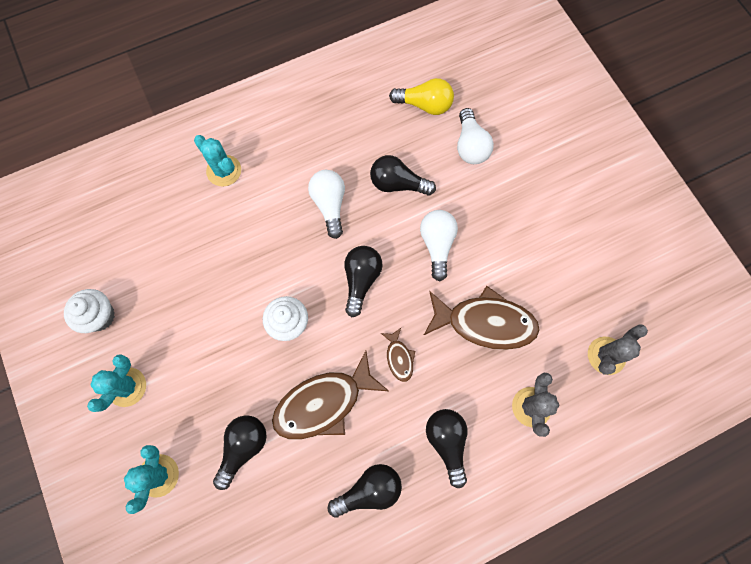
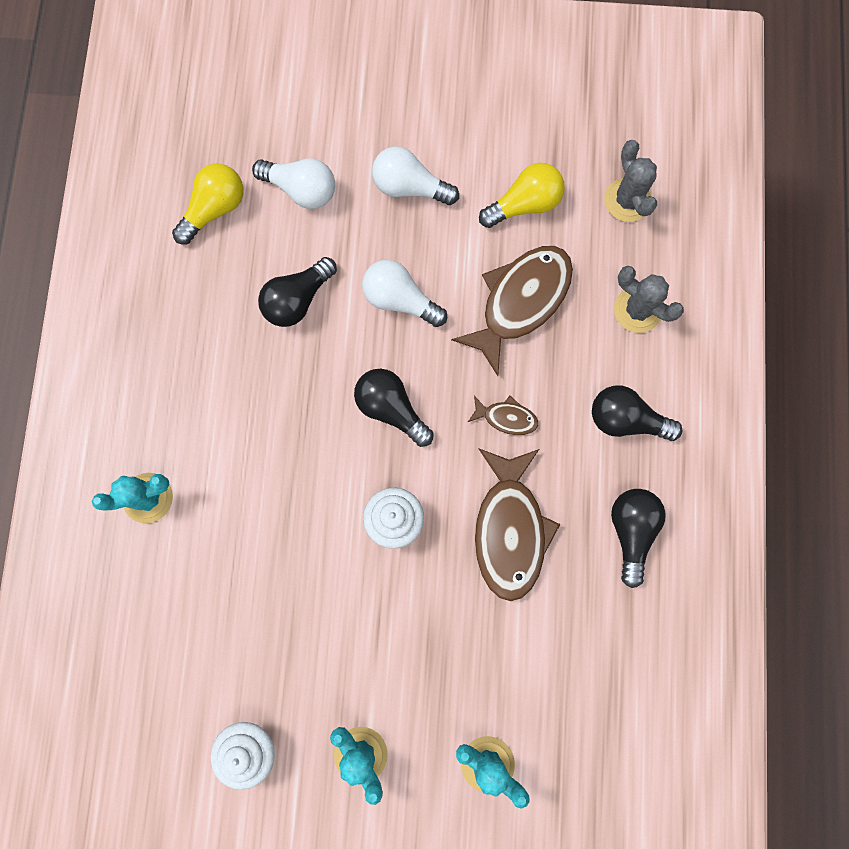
camera: 60 degrees left, 5 degrees up
black light bulb [213,415,266,490] -> none
white light bulb [308,170,345,239] -> white light bulb moved to [372,146,459,205]
none -> yellow light bulb [479,163,565,228]

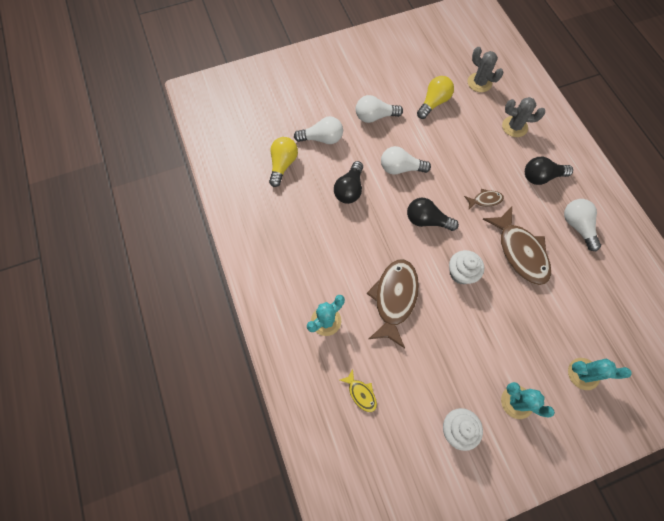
camera: 25 degrees left, 10 degrees down
brown fish [451,246,573,376] -> brown fish moved to [366,259,419,348]
black light bulb [611,489,666,588] -> white light bulb [564,199,601,251]
none -> yellow fish [340,369,377,412]

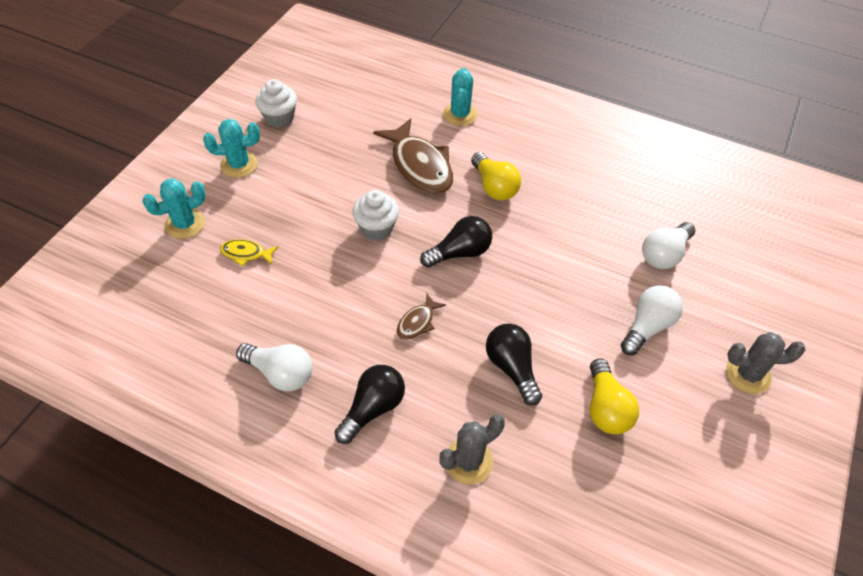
camera: 135 degrees right, 15 degrees down
yellow light bulb [269,137,298,187] -> yellow light bulb moved to [471,152,521,201]
black light bulb [334,161,363,204] -> black light bulb moved to [486,323,542,405]
yellow fish [340,369,377,412] -> yellow fish moved to [220,239,278,266]
white light bulb [381,146,431,175] -> none
grey cactus [468,47,503,92] -> grey cactus moved to [726,332,805,394]
brown fish [483,207,551,285] -> none

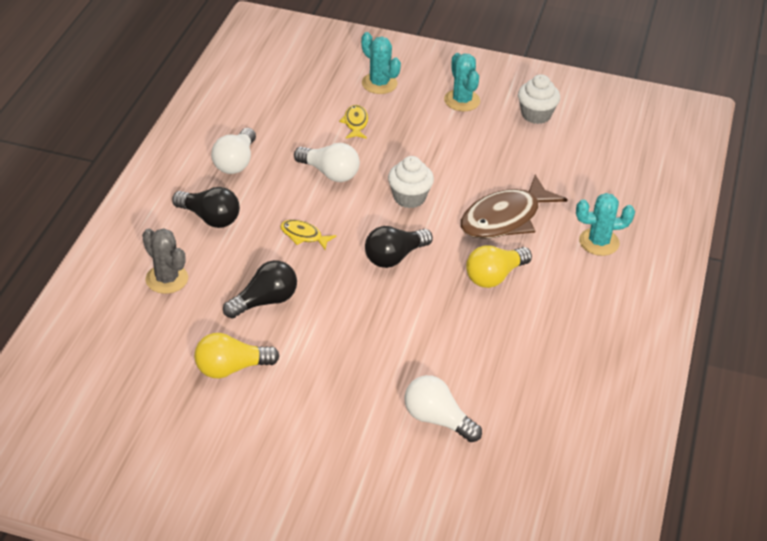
camera: 80 degrees right, 10 degrees down
brown fish [397,294,446,340] -> yellow fish [280,220,336,250]
black light bulb [420,216,492,268] -> black light bulb turned 90 degrees clockwise [365,226,433,268]
white light bulb [621,285,683,355] -> white light bulb moved to [294,143,360,182]
grey cactus [726,332,805,394] -> none

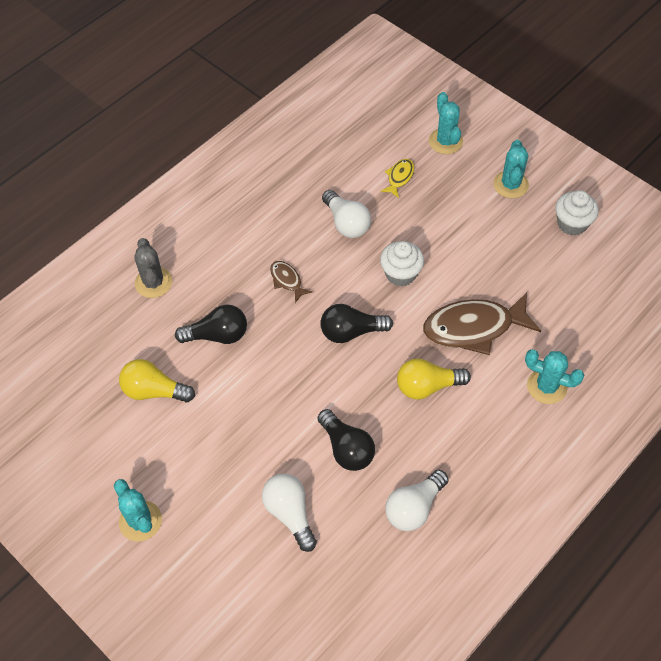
camera: 30 degrees right, 15 degrees up
black light bulb [172,187,240,228] -> black light bulb moved to [317,409,375,471]
white light bulb [211,128,256,174] -> white light bulb moved to [385,470,449,531]
yellow fish [280,220,336,250] -> brown fish [270,261,312,303]
none -> turquoise cactus [114,479,162,542]

